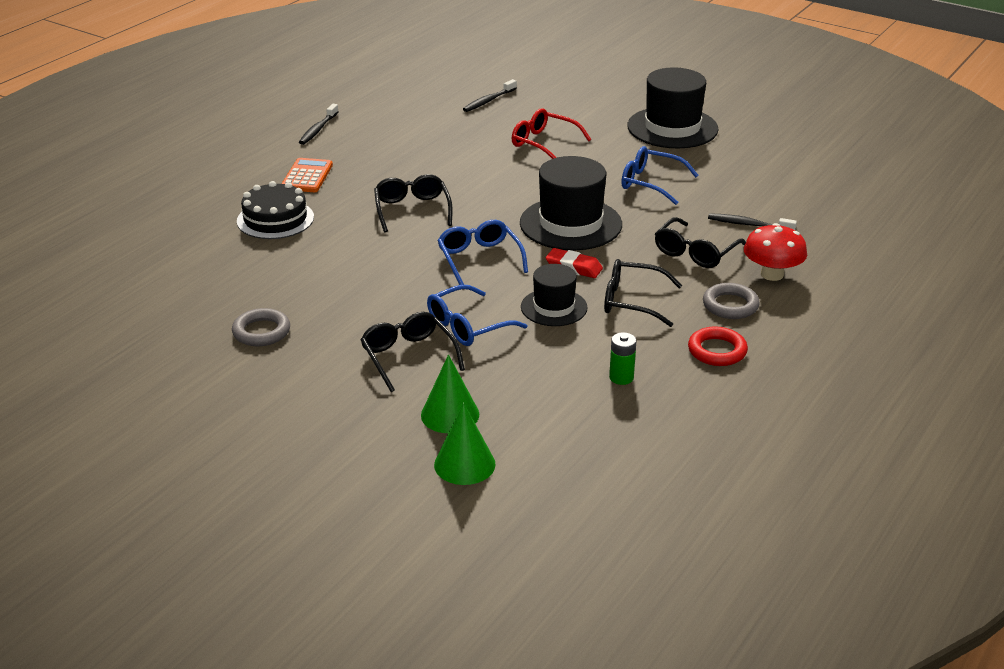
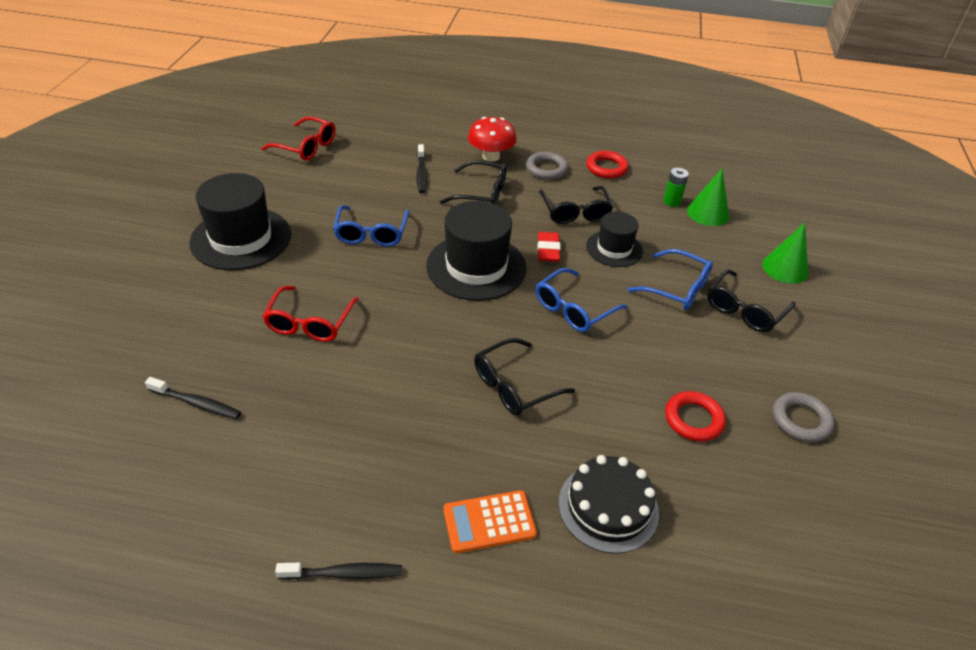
camera: 115 degrees left, 10 degrees up
green cone [434,403,495,485] -> green cone moved to [687,169,729,226]
none -> red glasses [261,116,336,161]
none -> red ring [665,391,726,442]

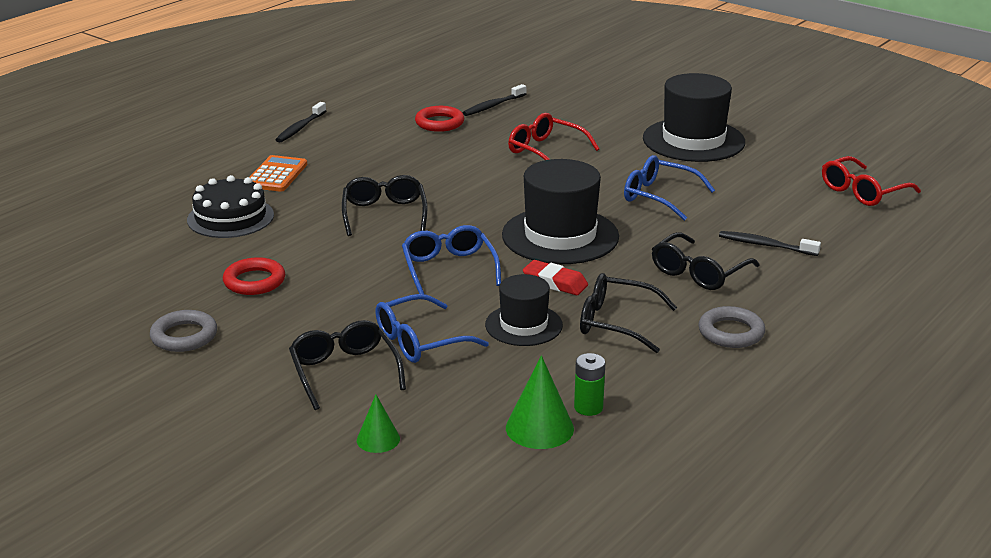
camera: 120 degrees right, 15 degrees down
red mushroom [468,117,517,162] -> none
red ring [586,151,629,178] -> red ring moved to [415,106,464,132]
green cone [762,223,808,284] -> green cone [357,394,400,453], size x0.63

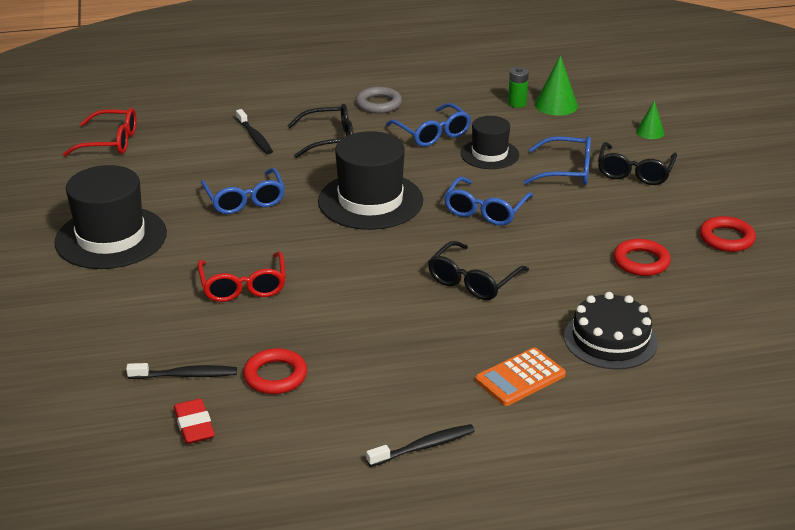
camera: 140 degrees left, 5 degrees up
grey ring [150,310,217,352] -> red ring [700,216,756,252]
red eraser [523,260,588,295] -> red eraser moved to [174,399,215,444]
black glasses [580,273,677,353] -> blue glasses [386,103,471,147]

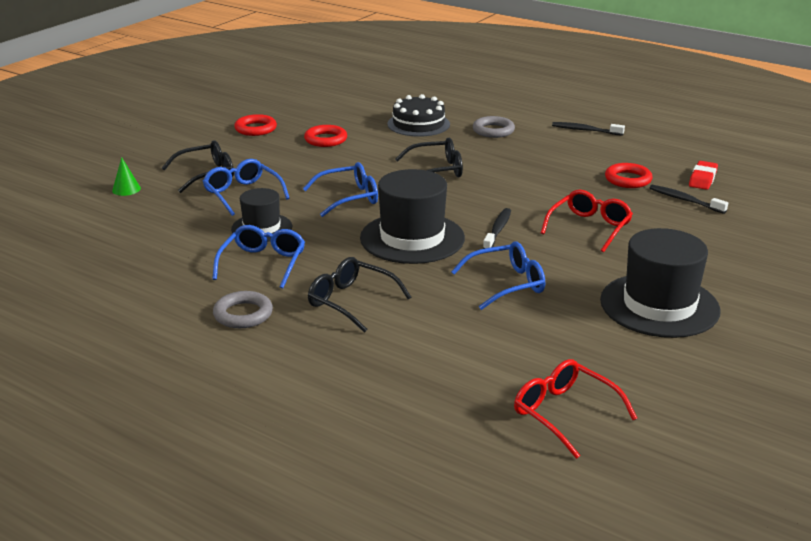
camera: 135 degrees left, 5 degrees down
blue glasses [201,168,285,214] -> blue glasses turned 45 degrees clockwise [451,241,545,310]
black toothbrush [236,109,273,154] -> black toothbrush moved to [483,208,511,249]
orange calculator [475,347,566,406] -> grey ring [473,116,515,138]
green battery [508,67,529,108] -> none
green cone [535,55,578,116] -> none

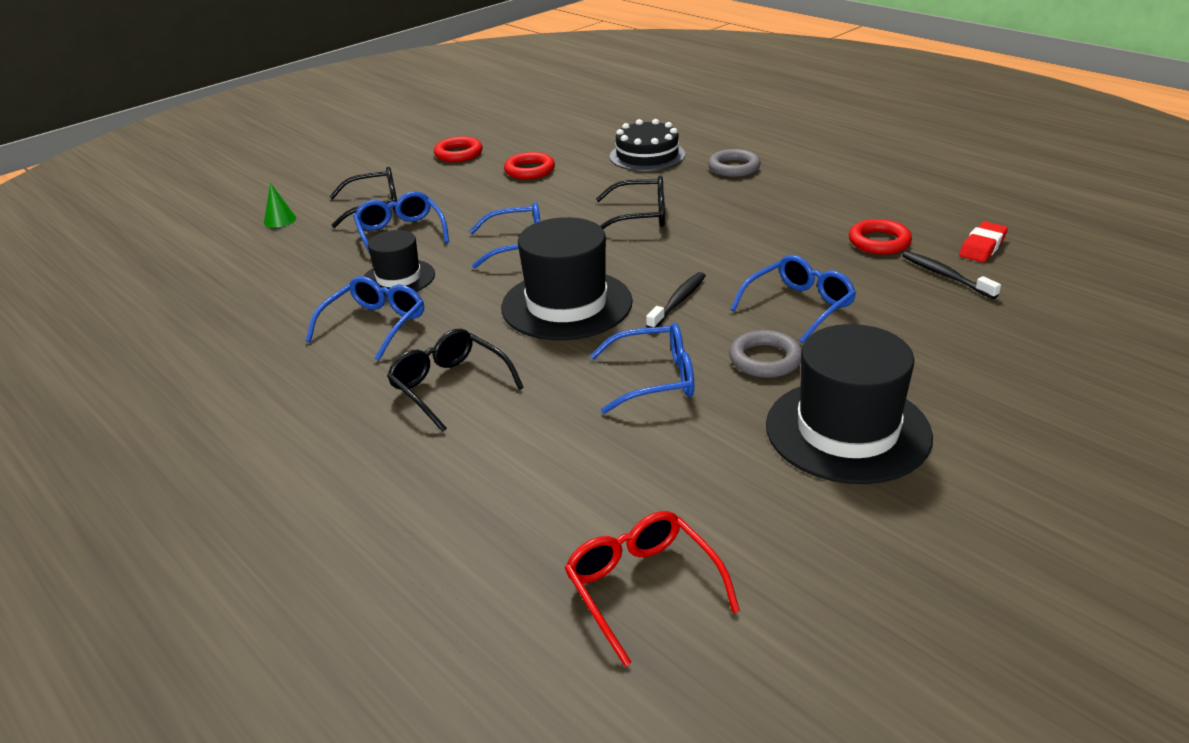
camera: 15 degrees right, 5 degrees up
grey ring [213,291,273,328] -> grey ring moved to [729,330,802,378]
red glasses [541,190,633,252] -> blue glasses [730,255,856,343]
black toothbrush [552,122,625,136] -> none

